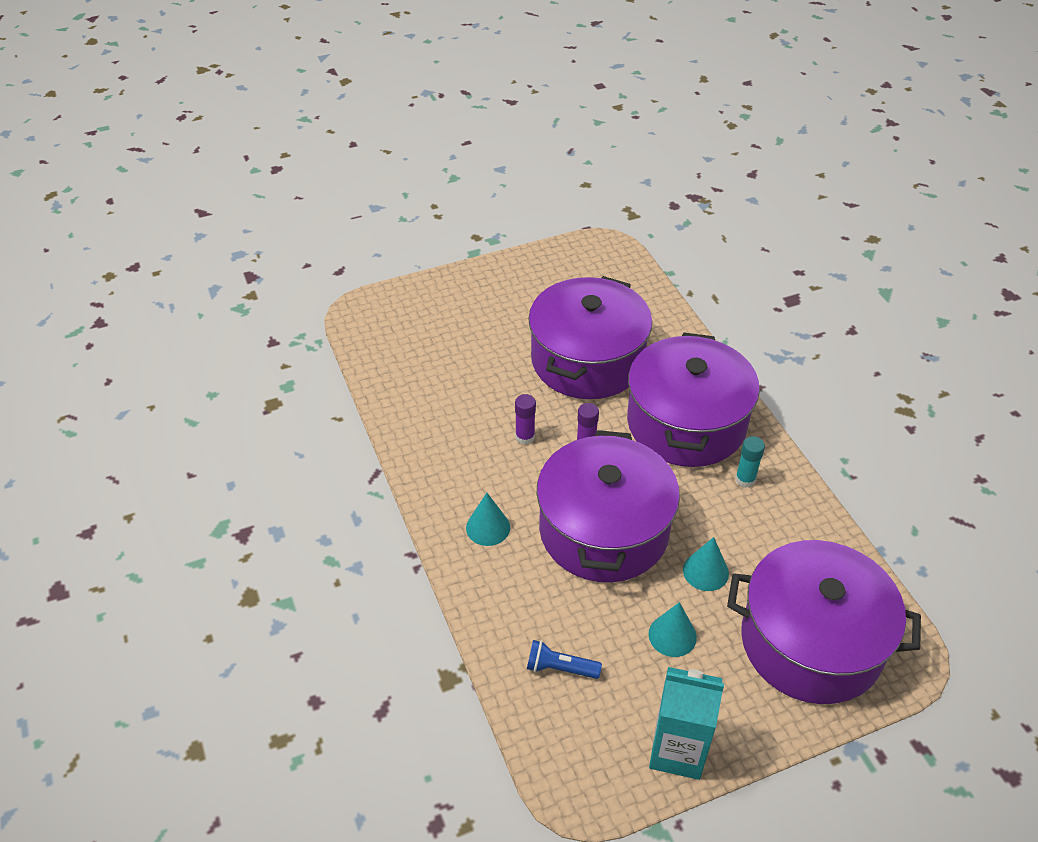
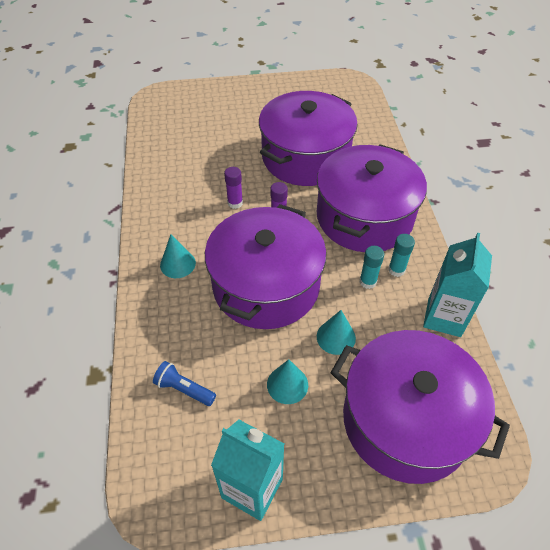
camera: 15 degrees right, 5 degrees up
none -> turquoise glue stick [359,246,384,289]
none -> turquoise carton [423,233,492,337]

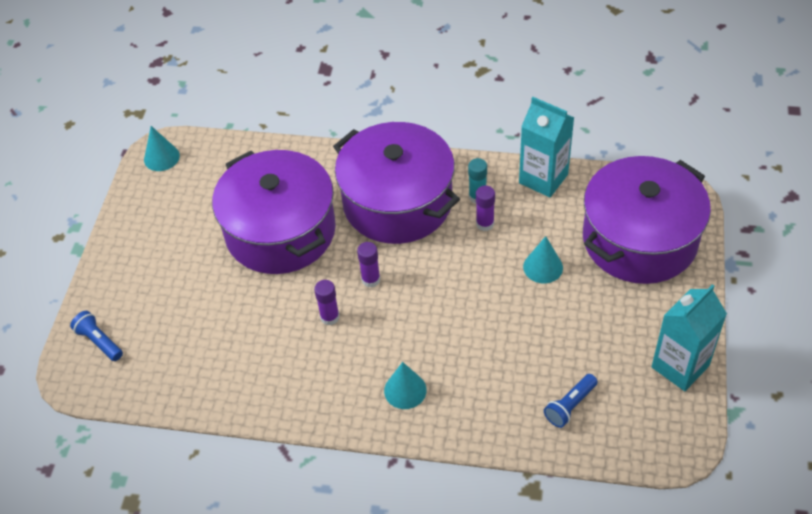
camera: 70 degrees left, 0 degrees up
purple pot [205,204,327,329] -> none
turquoise cone [267,359,308,404] -> turquoise cone moved to [144,126,180,171]
turquoise glue stick [359,246,384,289] -> purple glue stick [476,185,495,231]
none -> blue flashlight [70,311,123,361]

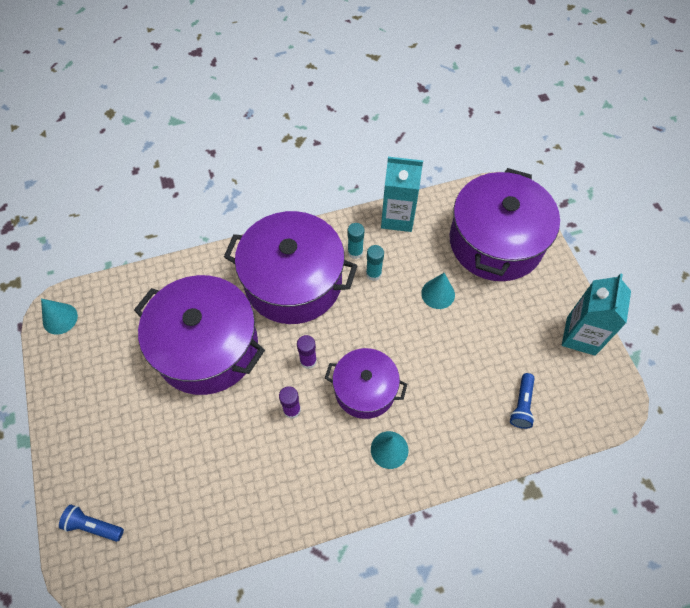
camera: 30 degrees left, 10 degrees up
purple glue stick [476,185,495,231] -> turquoise glue stick [366,245,384,281]
none -> purple pot [325,348,407,419]

